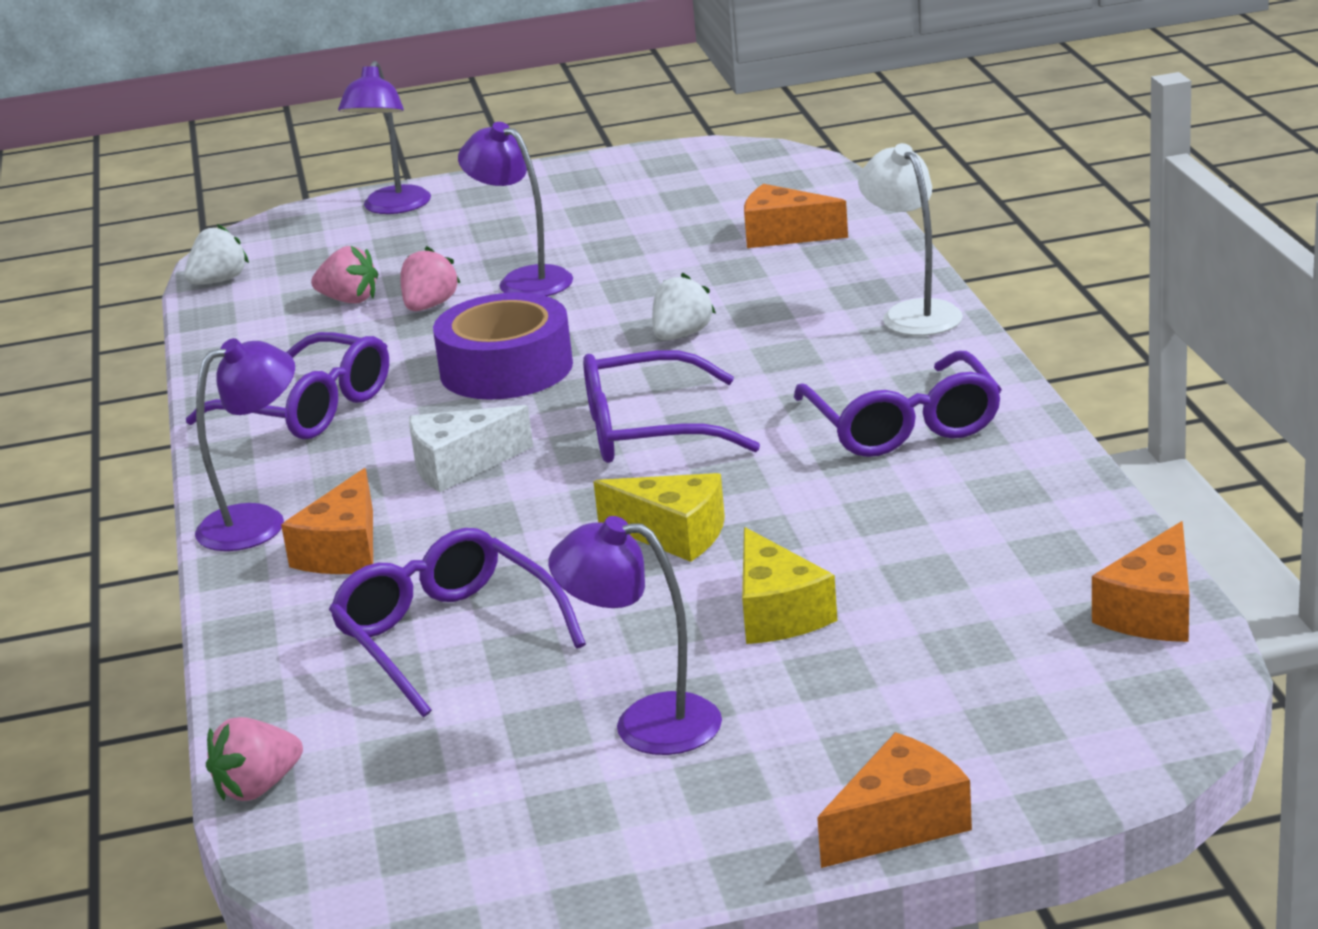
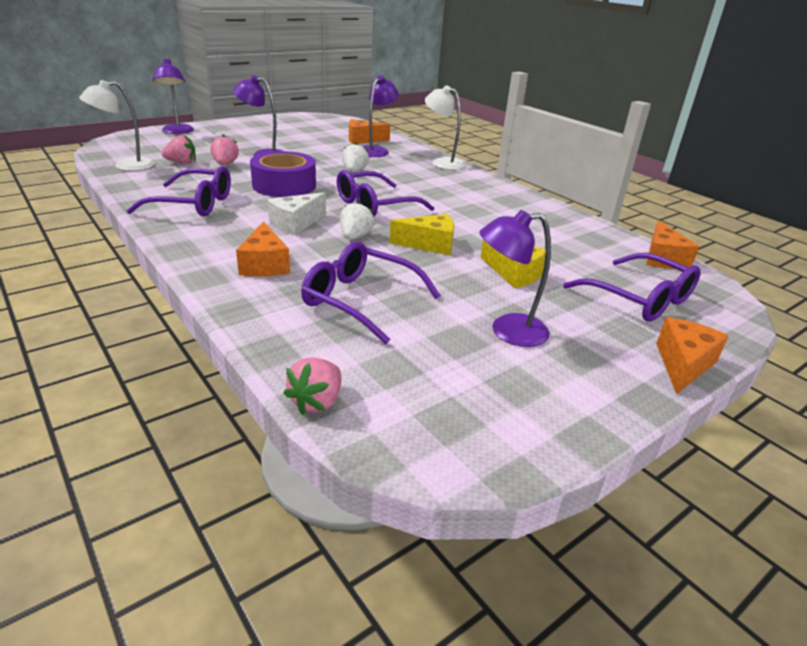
camera: 30 degrees left, 5 degrees up
white strawberry [185,224,249,284] -> white strawberry moved to [340,201,374,240]
purple lamp [195,338,295,551] -> purple lamp moved to [363,76,399,157]
purple glasses [794,351,1002,457] -> purple glasses moved to [563,253,701,322]
none -> white lamp [79,80,154,171]

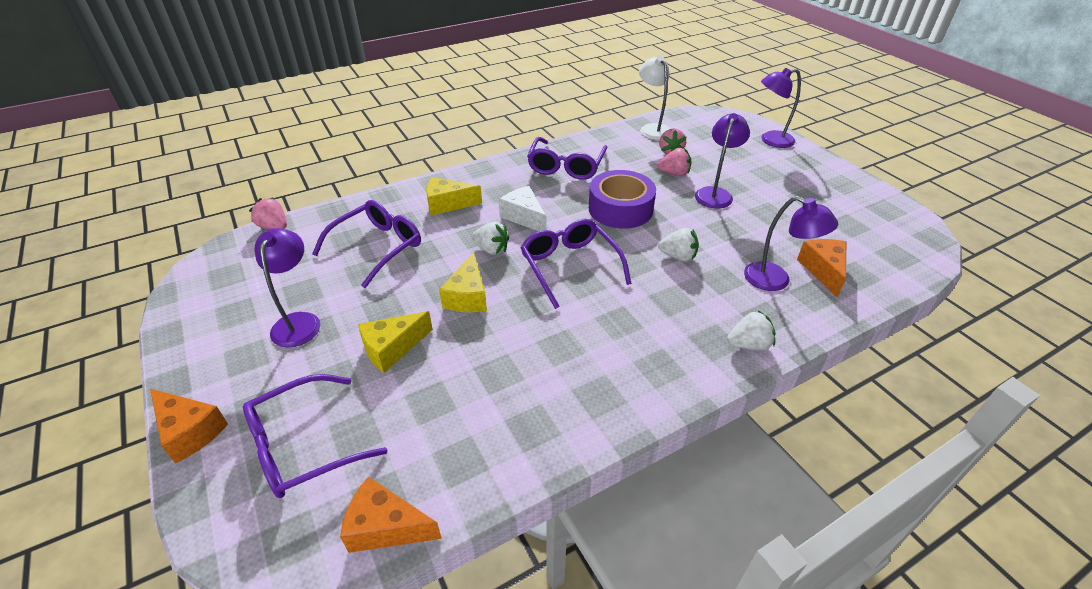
camera: 100 degrees right, 10 degrees up
orange cheese [236,221,290,276] -> yellow cheese [426,177,482,216]
white lamp [425,85,465,170] -> white strawberry [727,310,775,351]

